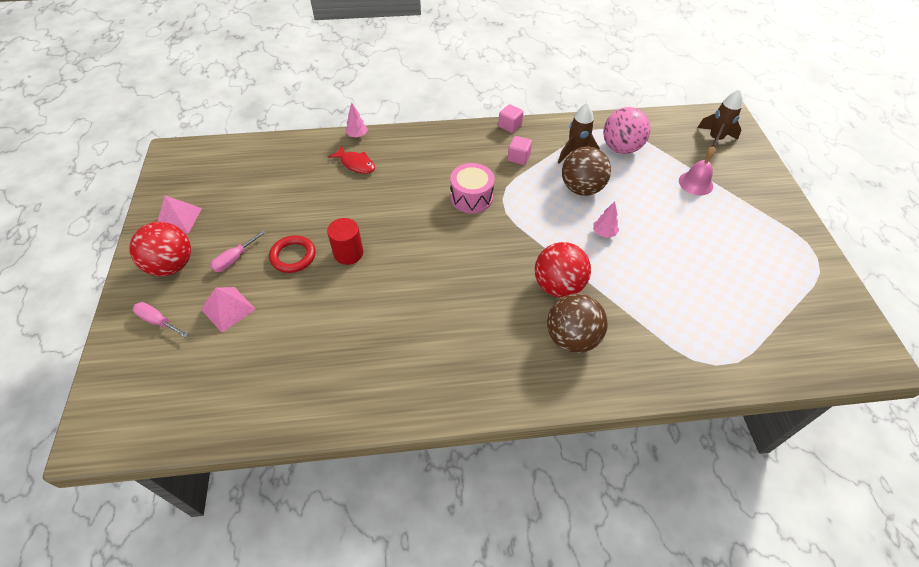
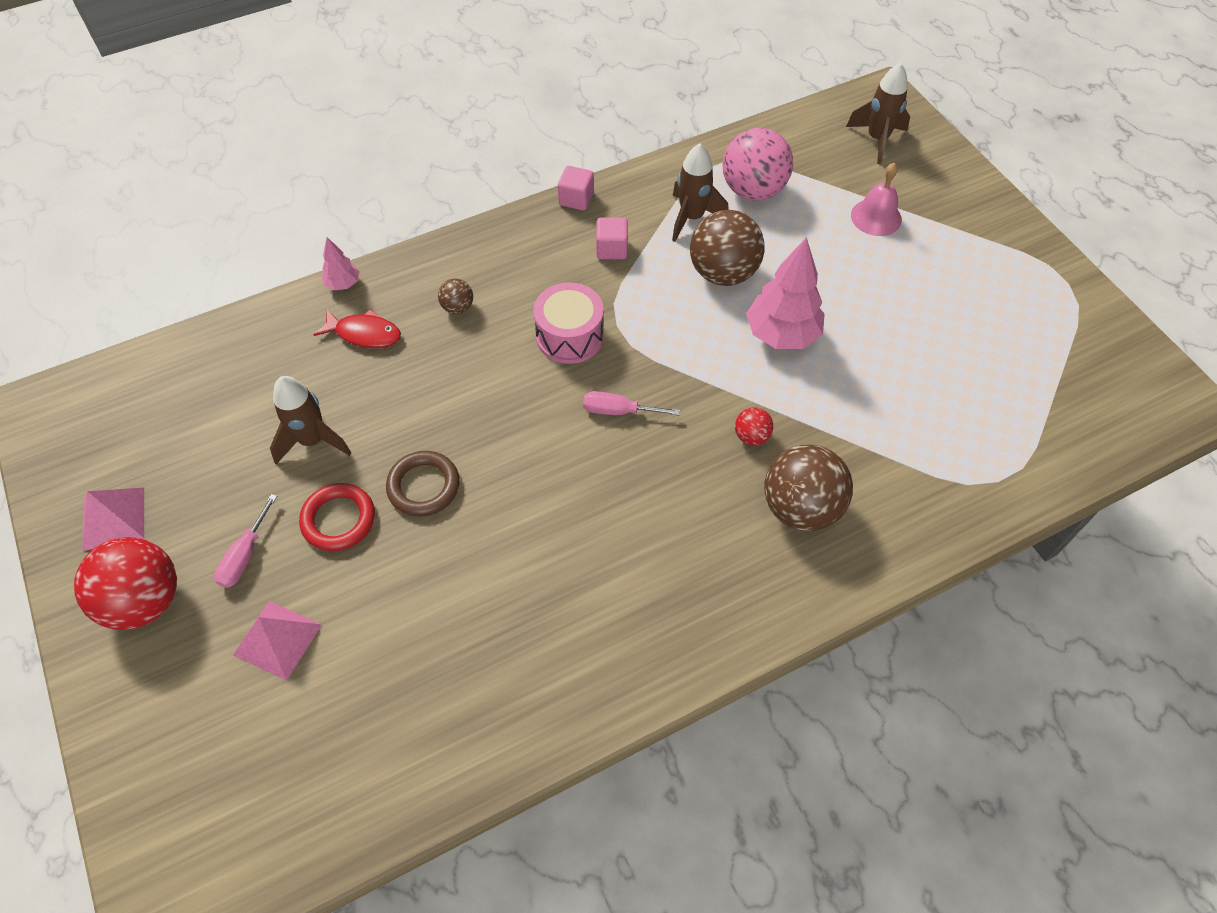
camera: 20 degrees left, 5 degrees up
pink screwdriver [133,302,189,338] -> pink screwdriver moved to [583,391,680,415]
red cylinder [327,218,363,265] -> brown ring [386,451,460,516]
red ball [535,242,591,298] -> red ball [735,407,773,445], size x0.47
pink tree [593,201,619,238] -> pink tree [746,237,825,349], size x1.99
none -> brown rocket [270,376,351,464]
none -> brown ball [438,279,473,314]

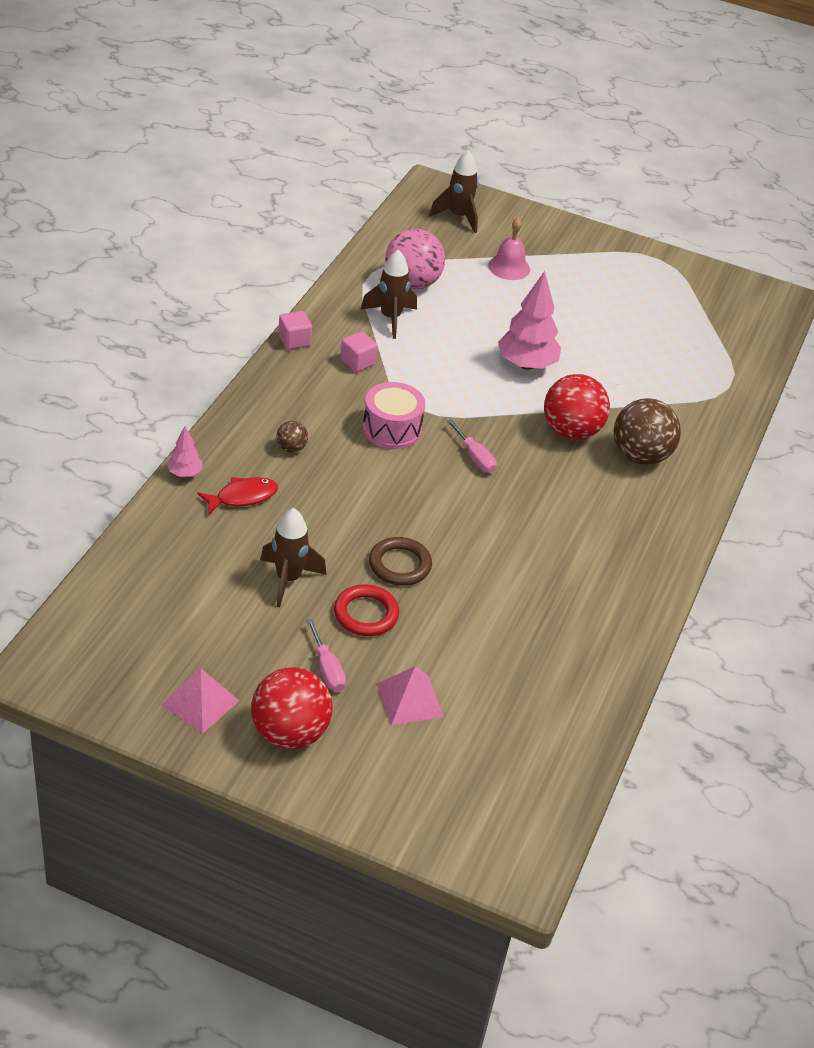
camera: 45 degrees left, 15 degrees down
pink screwdriver [583,391,680,415] -> pink screwdriver turned 90 degrees counterclockwise [447,419,497,473]
brown ball [690,210,764,286] -> none
red ball [735,407,773,445] -> red ball [544,374,610,440], size x2.13

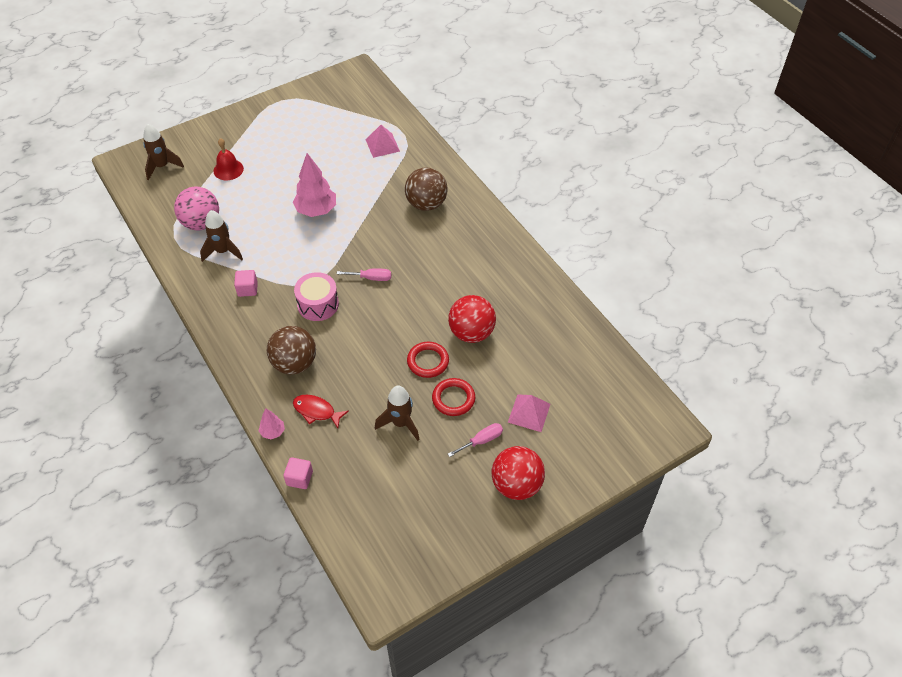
camera: 50 degrees left, 10 degrees up
pink pyramid [161,668,239,734] -> pink pyramid moved to [365,125,400,158]
red fish [197,477,278,514] -> red fish turned 75 degrees counterclockwise [293,395,349,428]
brown ball [276,421,308,453] -> brown ball [267,326,316,375], size x2.13
pink cube [278,311,312,349] -> pink cube moved to [283,457,313,489]
pink screwdriver [307,619,346,692] -> pink screwdriver turned 45 degrees counterclockwise [448,423,503,457]
brown ring [369,537,432,586] -> red ring [407,342,449,378]
pink bell [488,218,530,280] -> red bell [214,138,244,180]
red ball [544,374,610,440] -> red ball moved to [448,295,496,343]

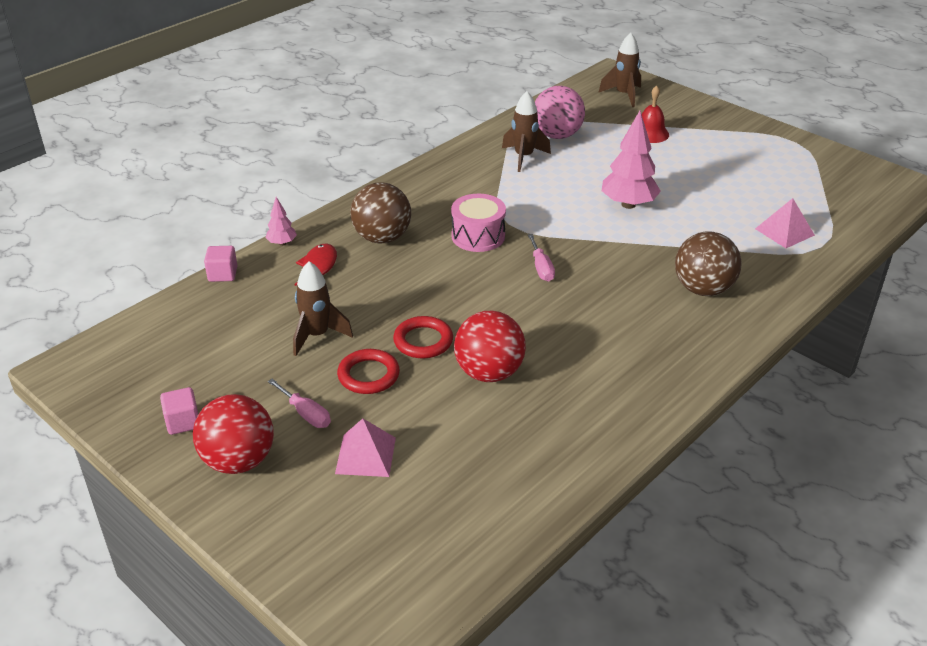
camera: 75 degrees right, 15 degrees down
pink cube [234,270,258,297] -> pink cube moved to [160,387,198,435]

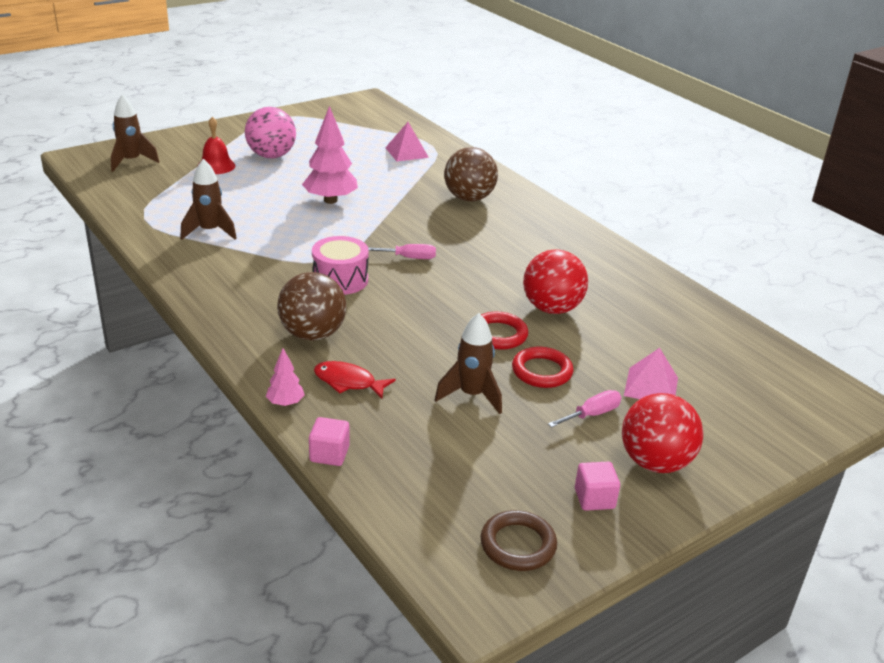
camera: 80 degrees left, 5 degrees down
pink ball [535,86,585,139] -> pink ball moved to [245,107,296,158]
none -> brown ring [480,510,557,571]

